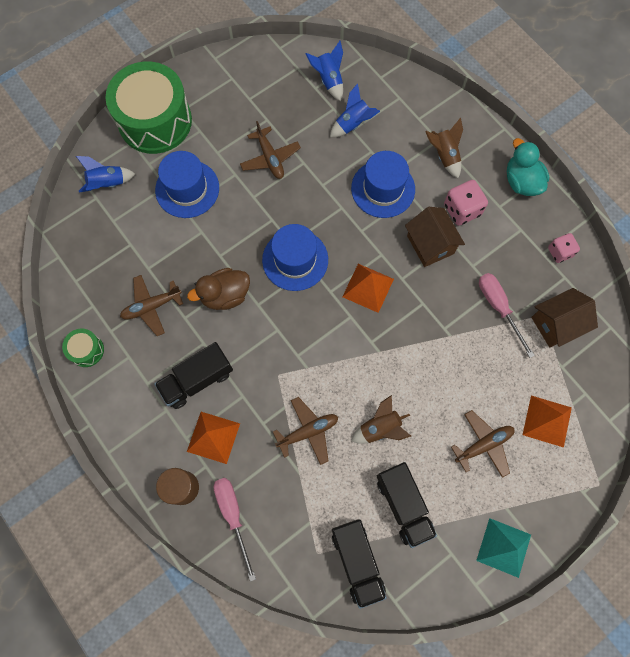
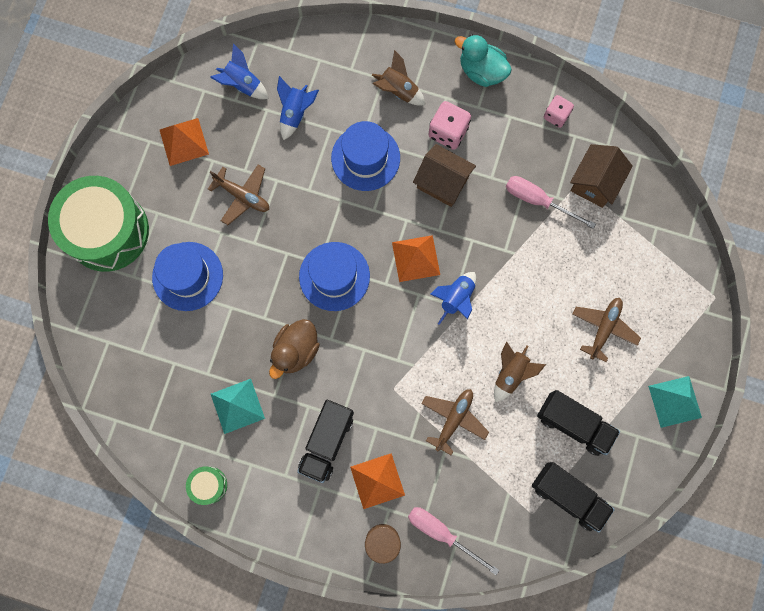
camera: 35 degrees left, 5 degrees up
blue rocket [76,156,135,193] -> blue rocket moved to [430,272,476,325]
brown plane [120,275,183,336] -> turquoise pyramid [211,379,265,434]
orange pyramid [522,396,572,448] -> orange pyramid moved to [159,118,209,166]

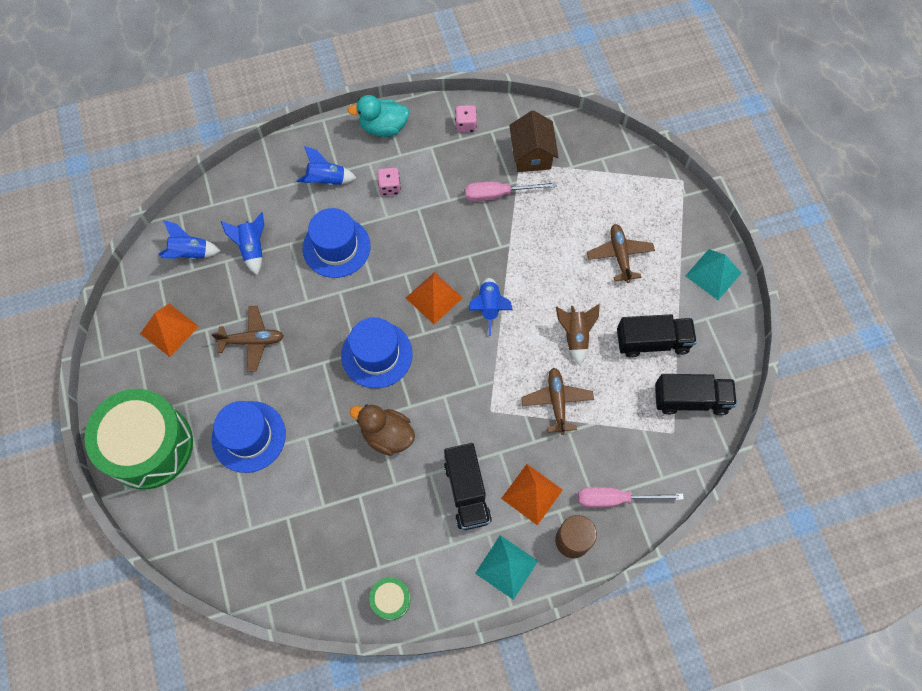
camera: 35 degrees left, 10 degrees down
turquoise pyramid [211,379,265,434] -> turquoise pyramid moved to [475,535,538,600]
brown duck [269,319,320,379] -> brown duck turned 120 degrees clockwise [350,404,415,456]
brown rocket [372,50,425,106] -> blue rocket [296,146,356,186]
brown house [413,144,476,207] -> none
pink dice [428,101,471,150] -> pink dice [377,168,401,196], size x0.67

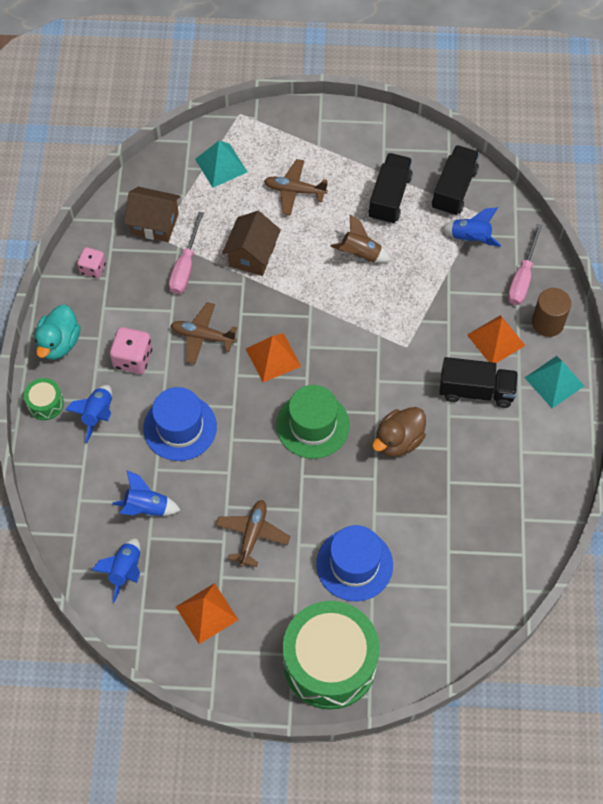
camera: 70 degrees left, 5 degrees down
blue hat [341,317,413,388] -> green hat [276,385,350,459]
green drum [369,577,411,620] -> green drum moved to [24,378,64,420]
pink dice [377,168,401,196] -> pink dice [110,327,152,374], size x1.50
blue rocket [469,278,513,336] -> blue rocket moved to [441,207,501,247]
brown plane [521,368,594,435] -> brown plane moved to [171,302,237,364]
turquoise pyramid [686,249,741,300] -> turquoise pyramid moved to [195,140,247,188]
none -> brown house [222,211,281,276]

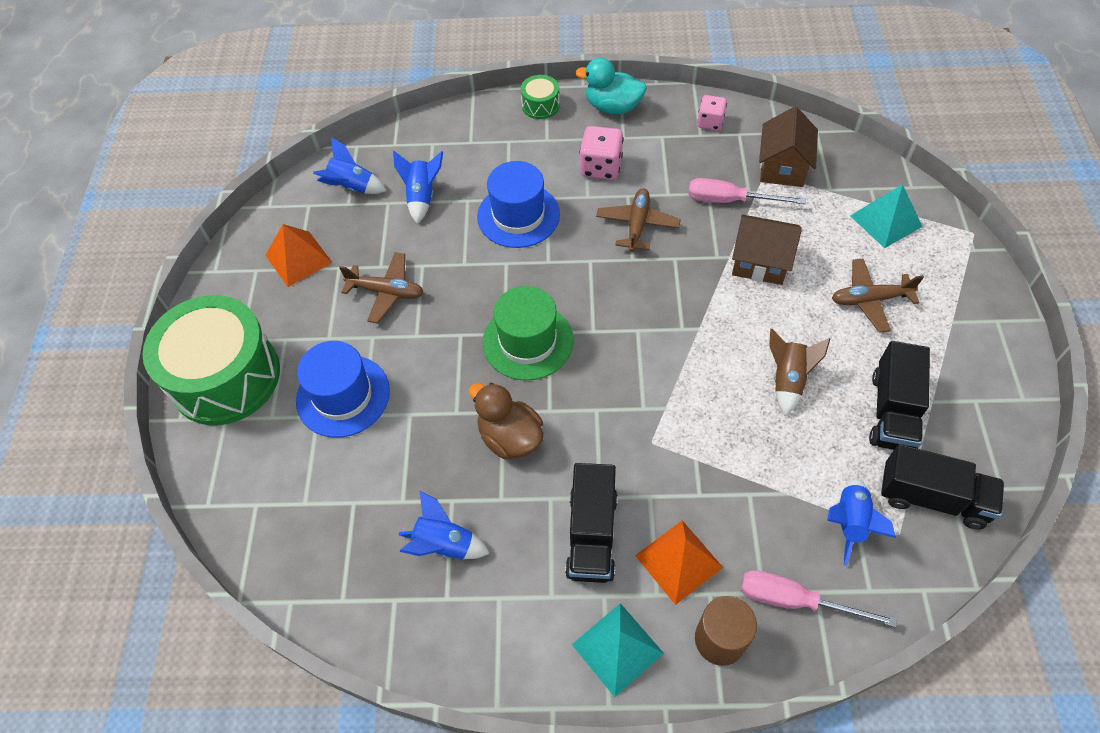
camera: 90 degrees right, 5 degrees down
blue rocket [65,385,112,443] -> blue rocket moved to [399,490,490,559]
orange pyramid [246,333,301,382] -> none
brown plane [264,159,328,215] -> brown plane turned 105 degrees counterclockwise [832,259,924,333]
black truck [368,153,413,224] -> black truck turned 90 degrees clockwise [869,341,930,450]

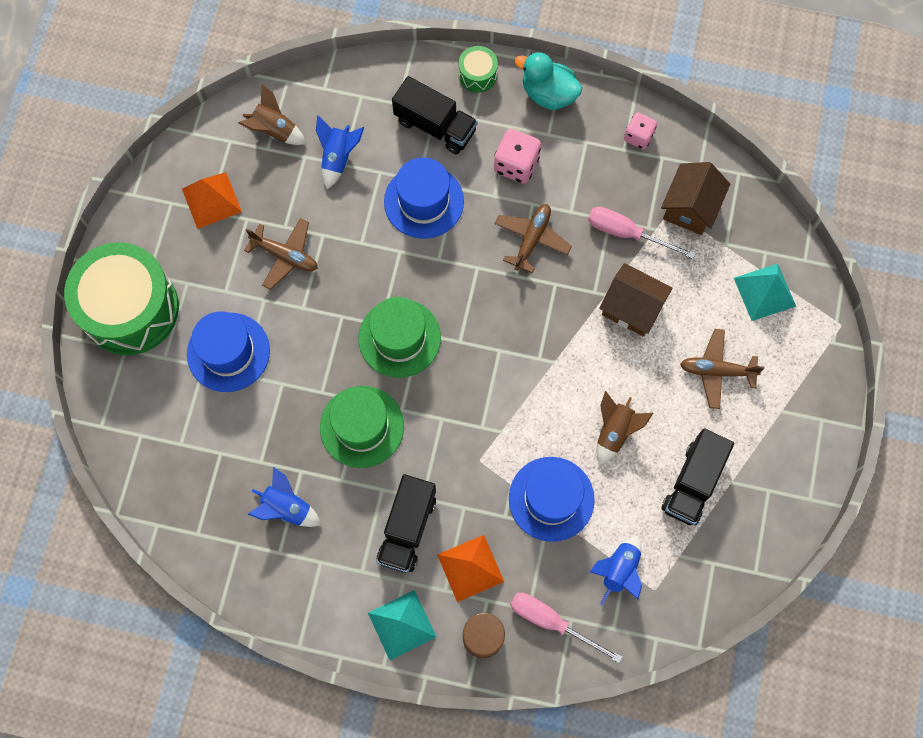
camera: 10 degrees right, 15 degrees up
blue rocket [313,137,386,194] -> brown rocket [238,84,306,145]
brown duck [469,383,544,459] -> green hat [320,386,404,468]
black truck [881,444,1004,529] -> black truck moved to [392,76,478,154]
none -> blue hat [509,457,595,542]

